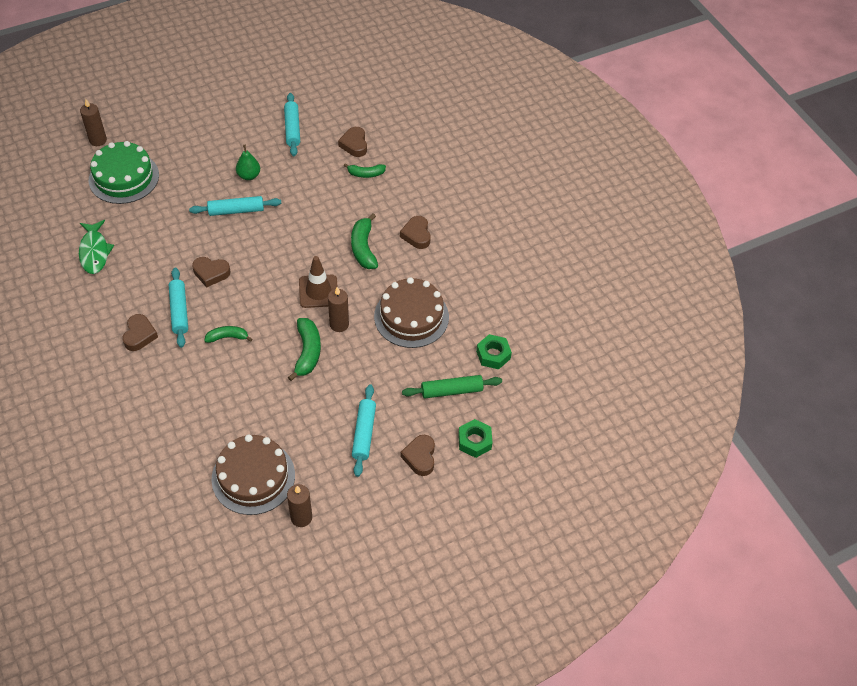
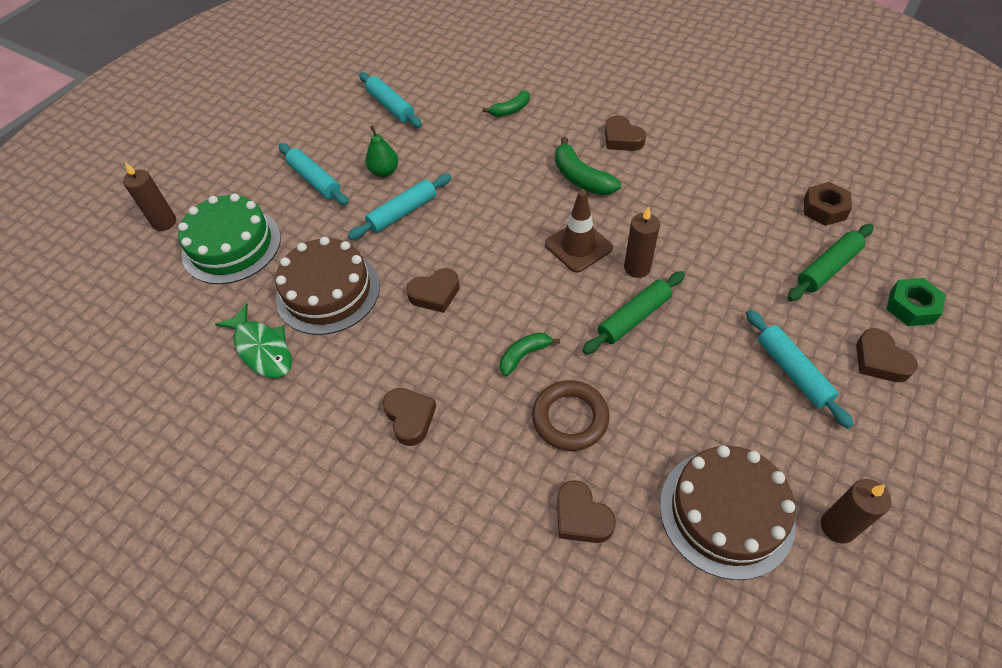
camera: 25 degrees left, 0 degrees up
turquoise rolling pin [169,268,188,348] -> turquoise rolling pin moved to [279,143,349,205]
green banana [288,318,321,381] -> green rolling pin [582,271,685,354]
brown heart [338,127,367,157] -> brown heart moved to [557,480,616,543]
brown cake [374,277,449,348] -> brown cake moved to [275,237,380,335]
green nut [476,334,512,369] -> brown nut [804,182,852,226]
none -> brown ring [532,380,610,451]

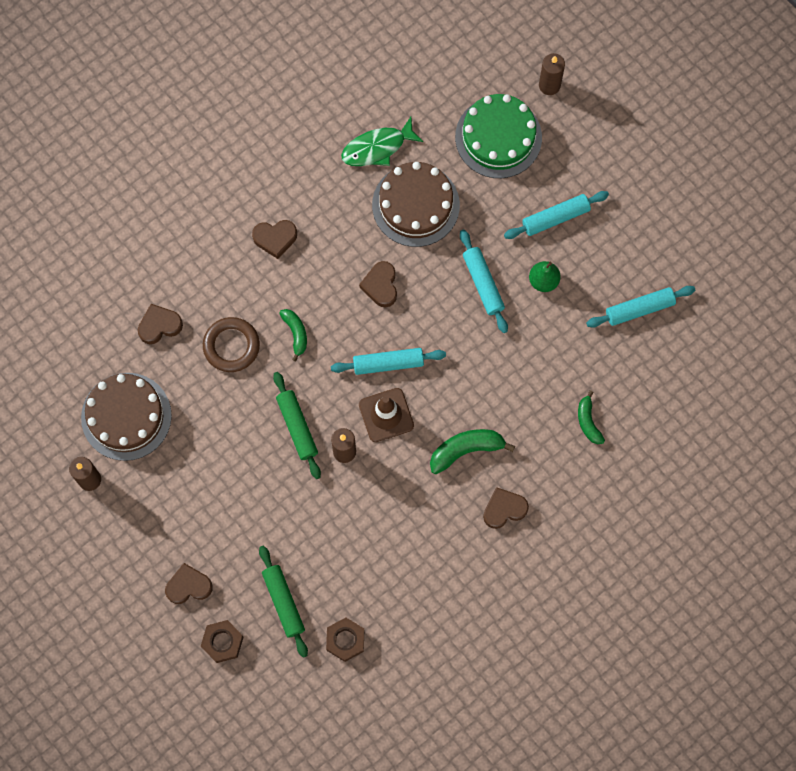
camera: 105 degrees right, 20 degrees up
turquoise rolling pin [746,310,854,429] -> turquoise rolling pin moved to [331,348,446,375]
green nut [886,278,946,326] -> brown nut [201,620,243,663]

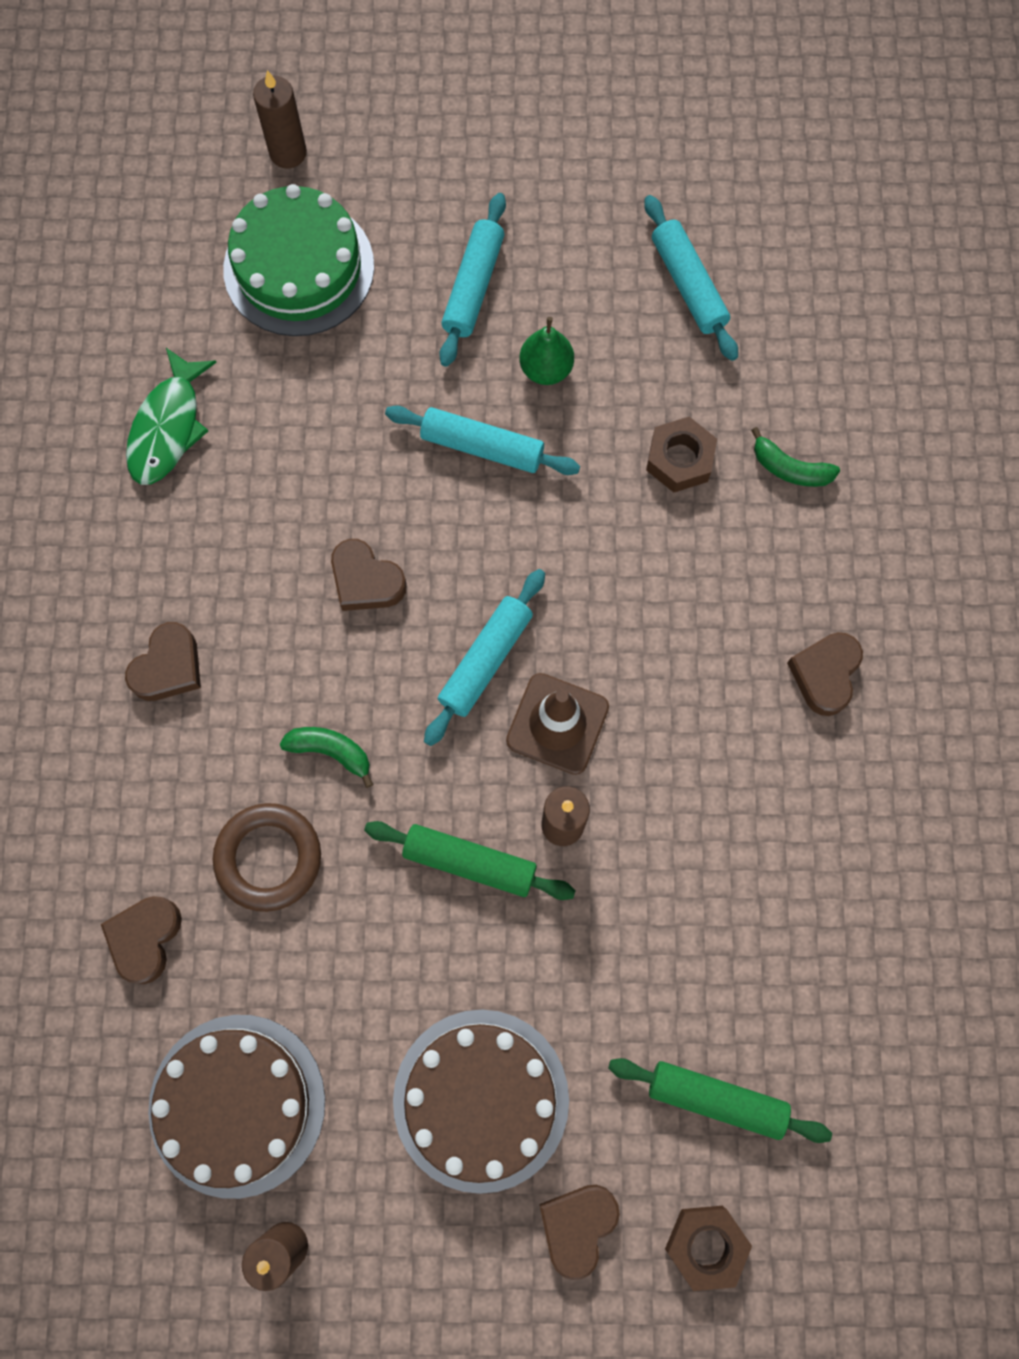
camera: 50 degrees left, 0 degrees up
brown nut [326,618,364,662] -> brown nut moved to [646,417,717,492]
brown cake [372,162,460,247] -> brown cake moved to [393,1010,569,1194]
green banana [430,429,515,474] -> none
turquoise rolling pin [586,286,695,328] -> turquoise rolling pin turned 45 degrees counterclockwise [644,195,738,361]

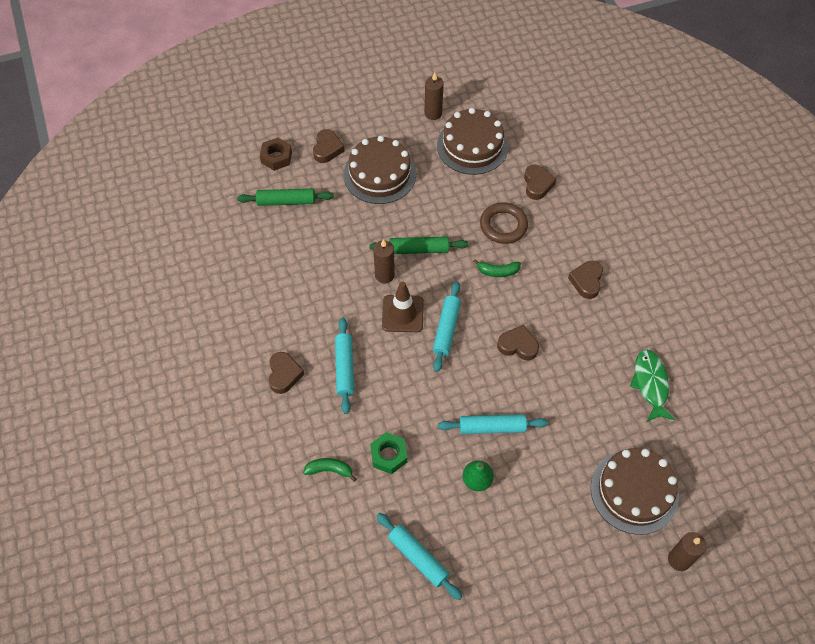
camera: 160 degrees right, 15 degrees down
green cake [223,184,374,336] -> brown cake [591,448,679,535]
turquoise rolling pin [439,193,506,367] -> turquoise rolling pin moved to [335,318,354,414]
brown nut [646,417,717,492] -> green nut [370,432,407,474]

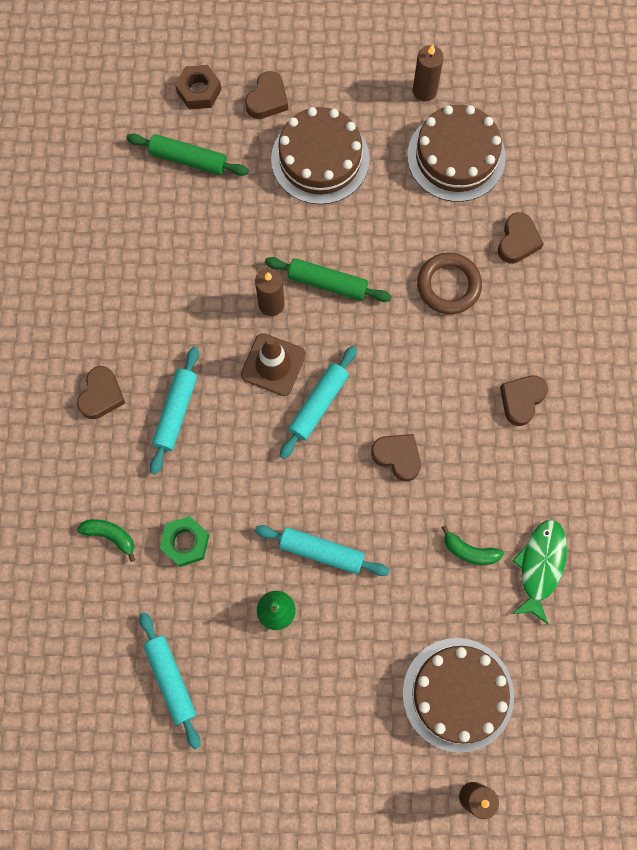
camera: 20 degrees right, 15 degrees up
green banana [473,259,521,277] -> green banana moved to [441,525,504,565]

